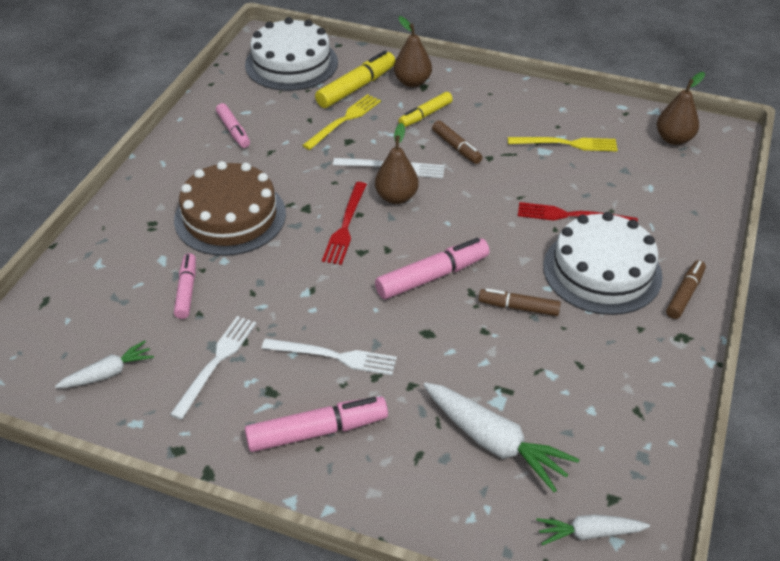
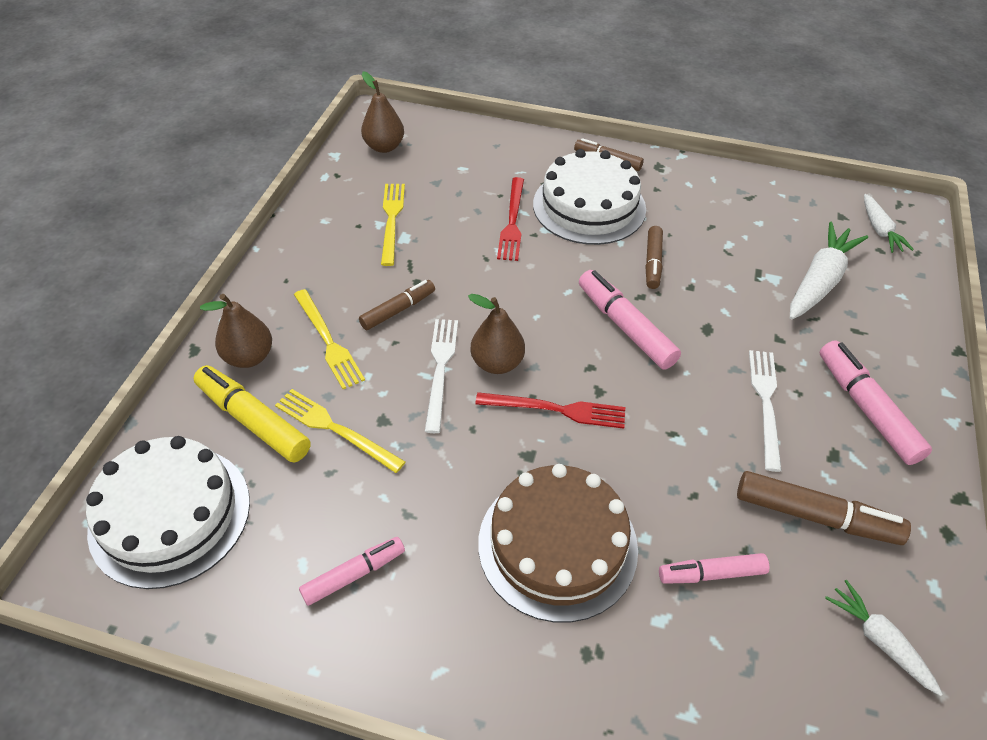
camera: 95 degrees left, 5 degrees up
white fork [170,316,256,420] -> brown marker [737,471,911,545]
yellow marker [398,92,453,127] -> yellow fork [294,289,365,389]

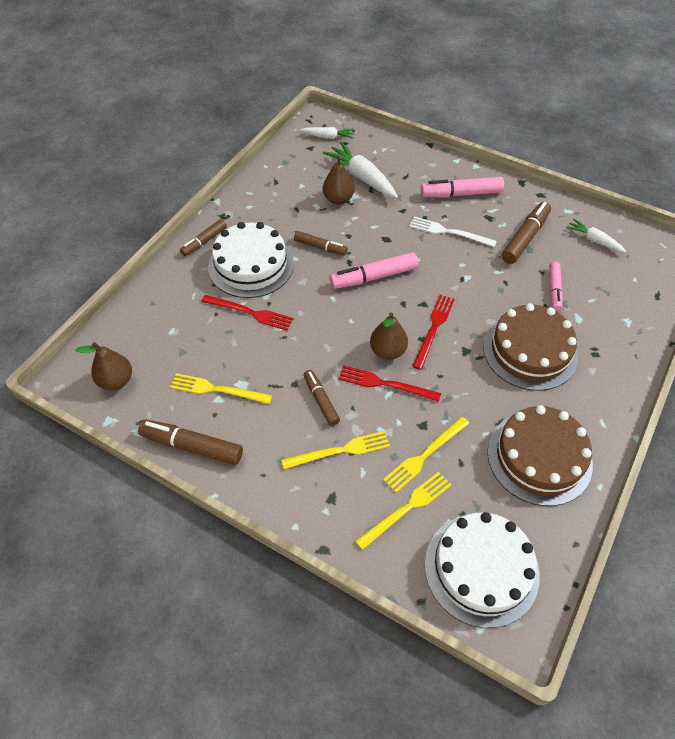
camera: 75 degrees left, 5 degrees up
yellow marker [193,365,311,463] -> yellow fork [355,472,451,550]
brown pear [200,294,272,368] -> brown pear moved to [323,156,354,204]
pink marker [299,537,405,606] -> brown cake [487,405,593,506]
white fork [425,319,458,433] -> red fork [339,365,441,402]
white carrot [825,580,943,696] -> white carrot turned 60 degrees clockwise [566,219,626,253]
none -> brown marker [138,420,243,465]

